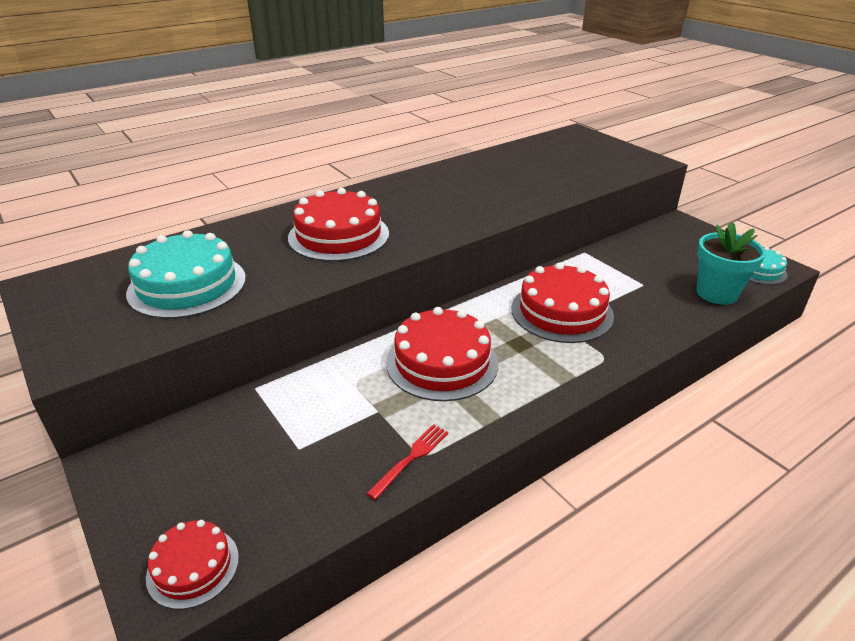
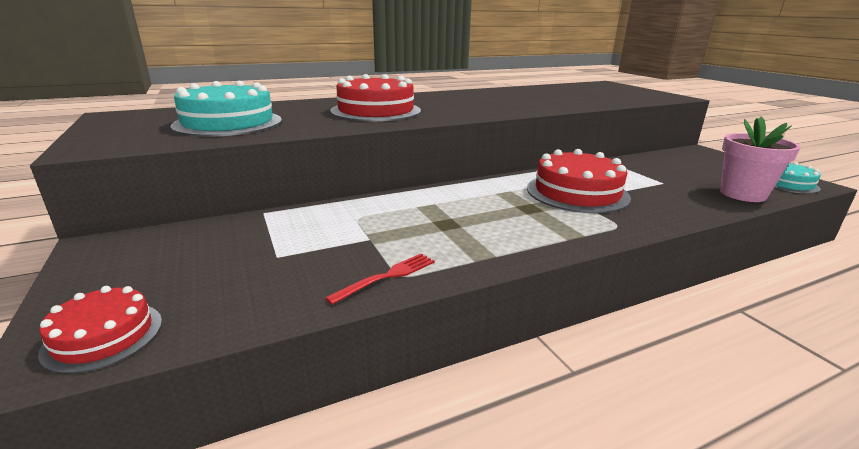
camera: 10 degrees right, 10 degrees down
red cake [386,307,498,401] -> none
turquoise flower pot [696,221,766,305] -> pink flower pot [720,117,801,202]

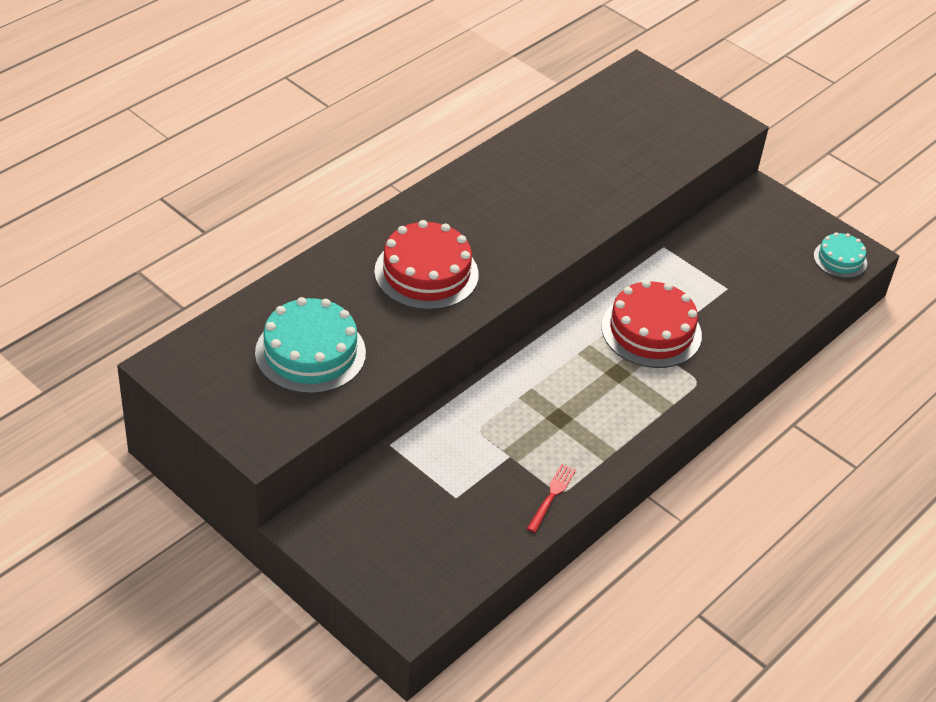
camera: 25 degrees left, 20 degrees up
red cake [38,286,162,374] -> none
pink flower pot [720,117,801,202] -> none

